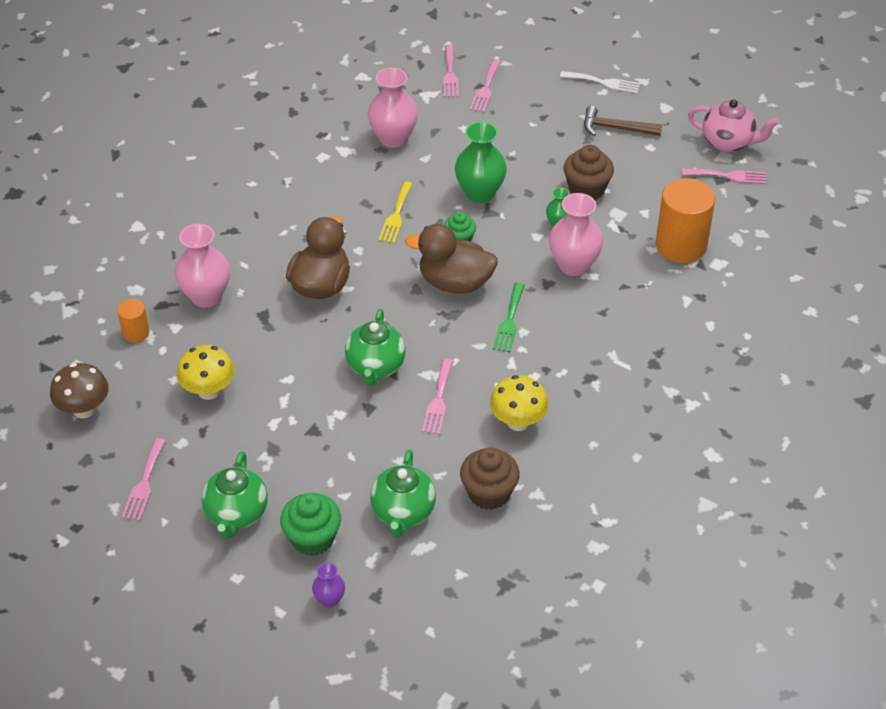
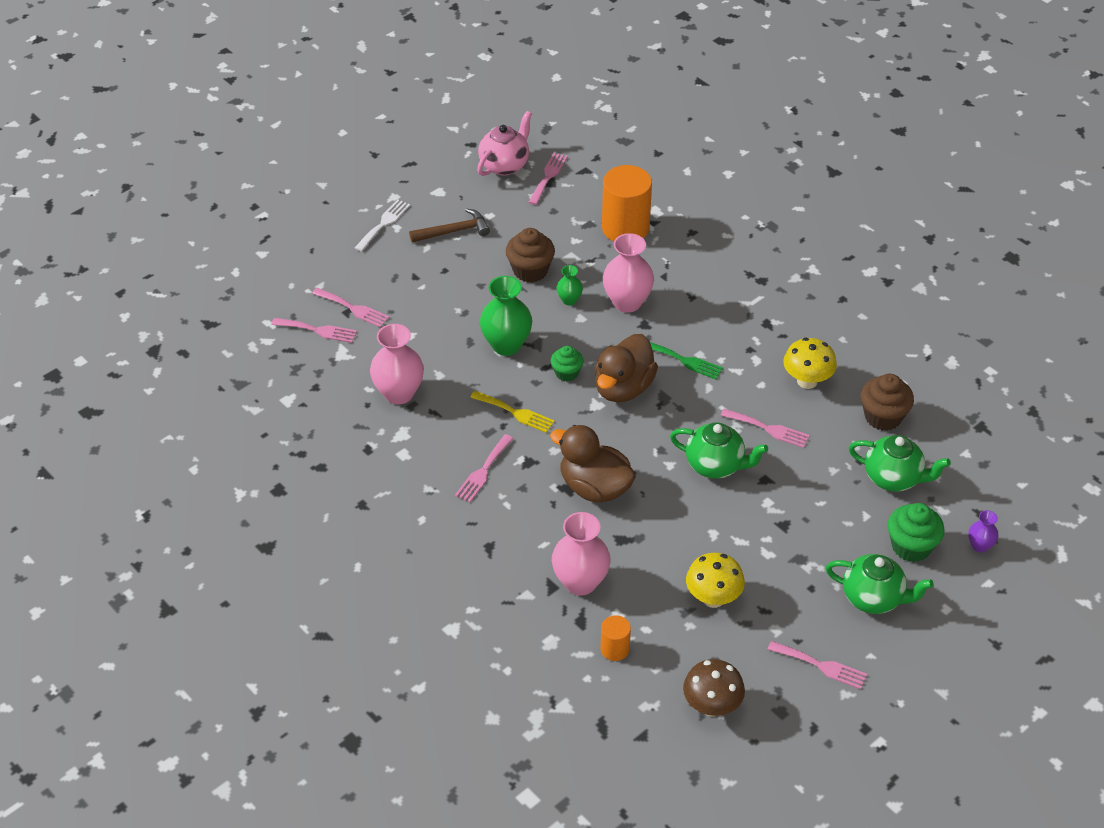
camera: 75 degrees left, 0 degrees up
brown hammer [584,106,662,136] -> brown hammer turned 135 degrees counterclockwise [409,208,490,242]
none -> pink fork [455,434,514,503]

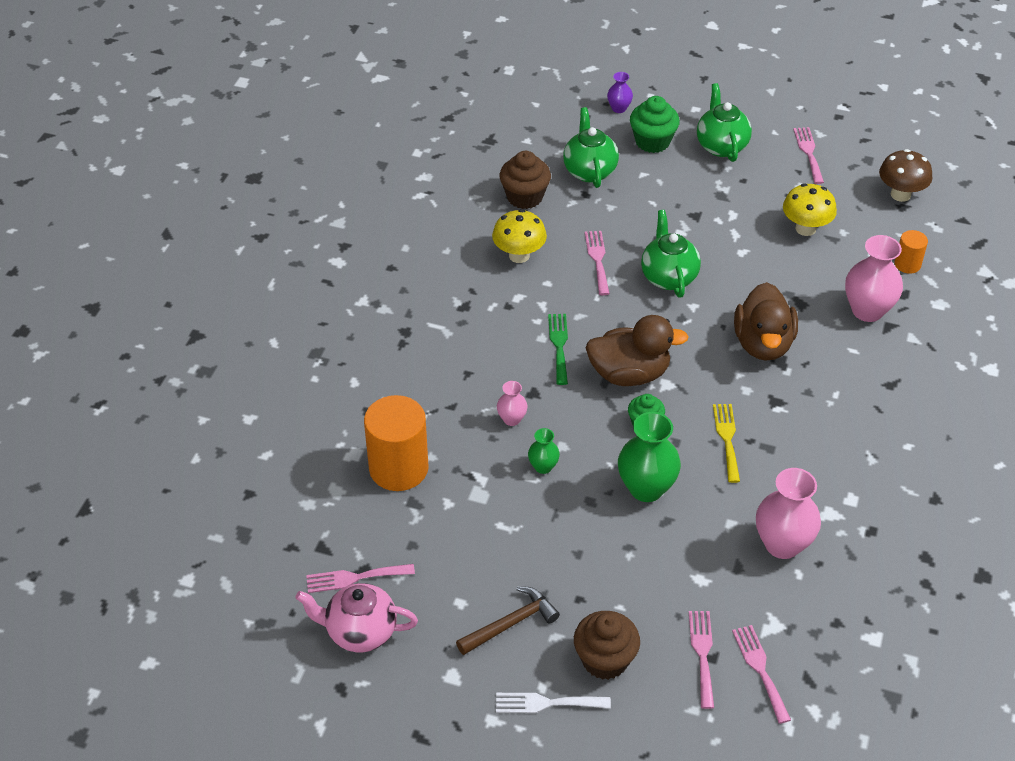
camera: 120 degrees left, 0 degrees up
brown hammer [409,208,490,242] -> brown hammer turned 105 degrees clockwise [456,586,560,655]
pink fork [455,434,514,503] -> none
brown cupcake [506,228,555,282] -> brown cupcake moved to [574,611,640,680]
pink vase [603,233,654,313] -> pink vase [497,381,528,426], size x0.52

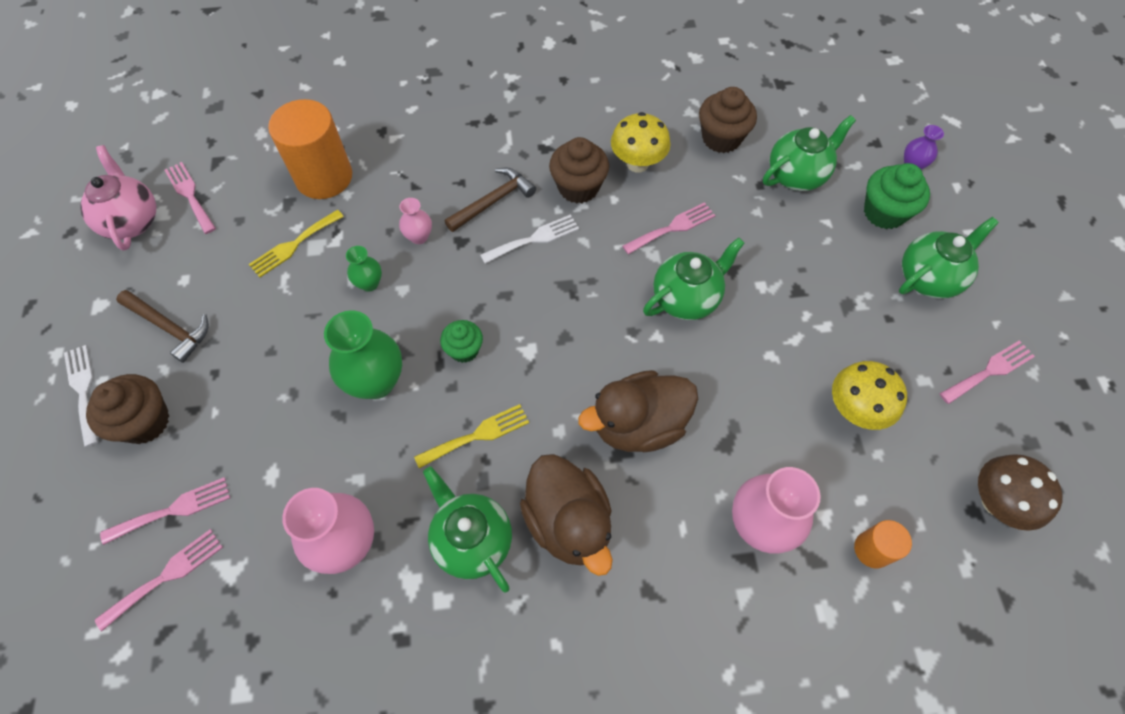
camera: 65 degrees right, 15 degrees up
green fork [548,314,568,385] -> white fork [480,214,579,264]
brown duck [586,315,689,386] -> brown duck moved to [520,454,613,576]
none -> yellow fork [249,210,344,277]
none -> green teapot [423,467,512,592]
none -> brown hammer [445,167,536,232]
none -> brown cupcake [549,137,609,204]

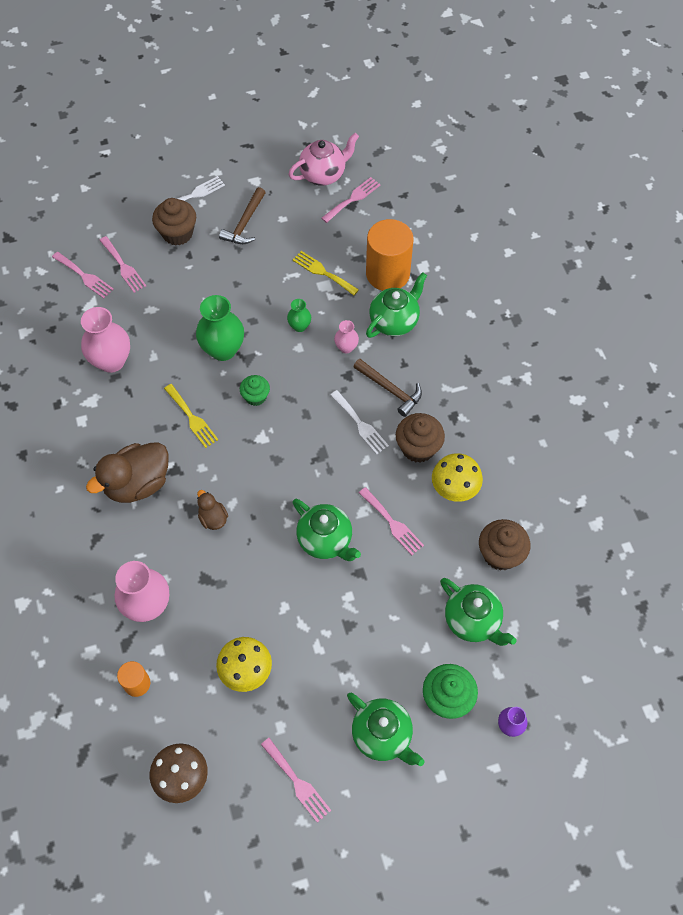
camera: 80 degrees right, 0 degrees up
green teapot [423,467,512,592] -> green teapot moved to [366,272,427,338]
brown duck [578,370,698,452] -> brown duck [197,490,228,530], size x0.50

